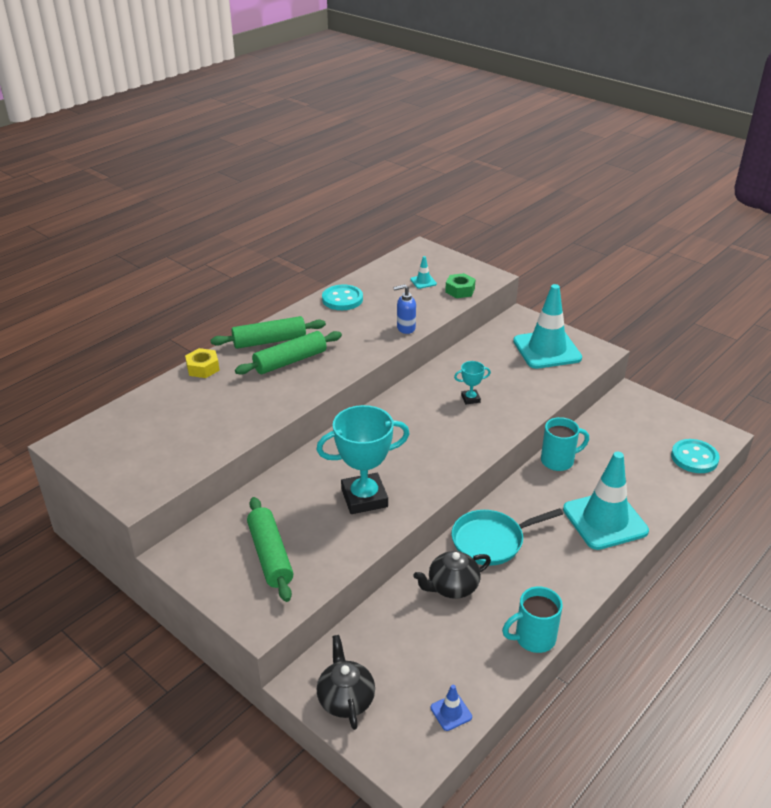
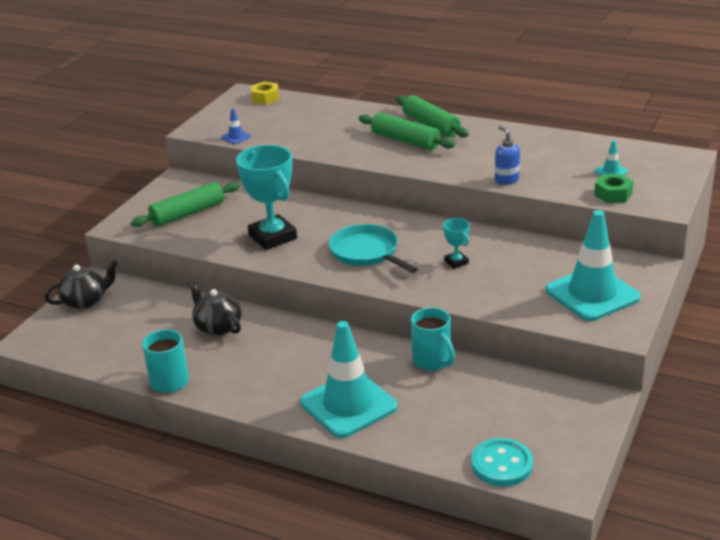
camera: 75 degrees right, 5 degrees down
yellow nut [185,348,220,378] -> yellow nut moved to [251,82,279,105]
turquoise button [322,284,363,310] -> none
blue traffic cone [431,685,472,731] -> blue traffic cone moved to [221,109,251,144]
turquoise pan [451,508,563,566] -> turquoise pan moved to [329,224,418,273]

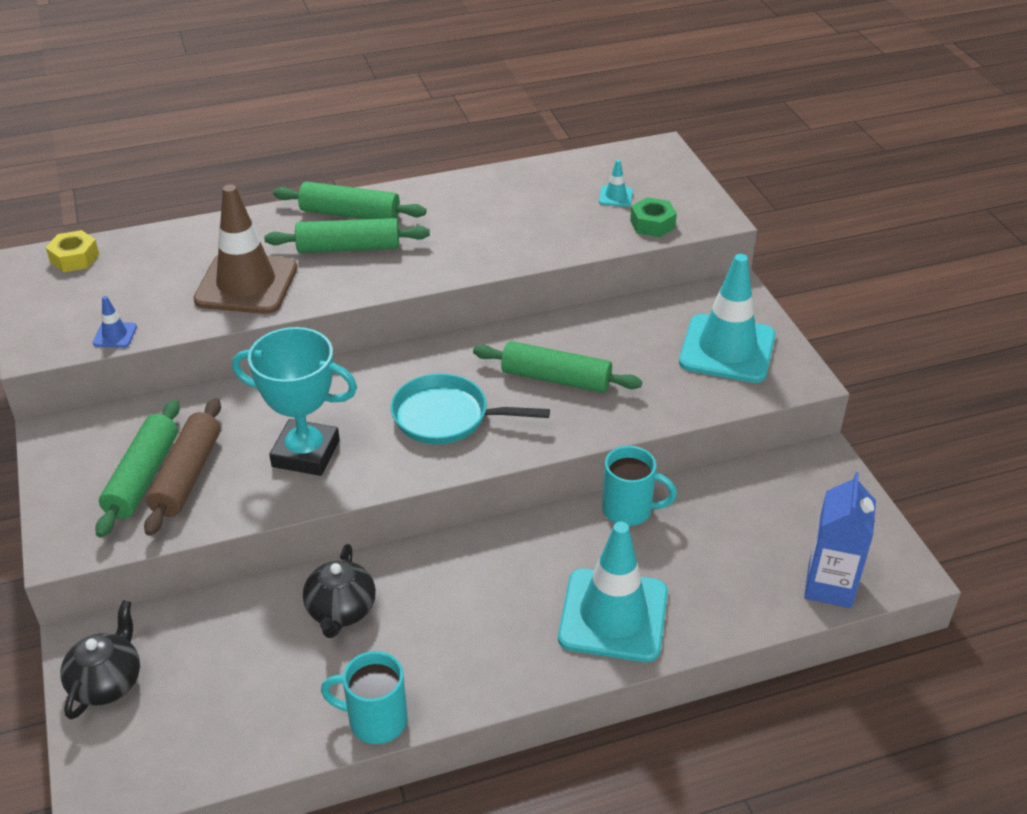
camera: 45 degrees left, 10 degrees up
black teapot [189,281,242,336] -> black teapot turned 90 degrees counterclockwise [303,544,376,638]
turquoise trophy [443,218,470,269] -> green rolling pin [473,341,642,393]
turquoise button [471,438,533,486] -> blue carton [804,472,876,608]
blue soap dispenser [495,125,520,185] -> none
none -> brown rolling pin [144,398,221,536]
none -> brown traffic cone [193,184,297,314]

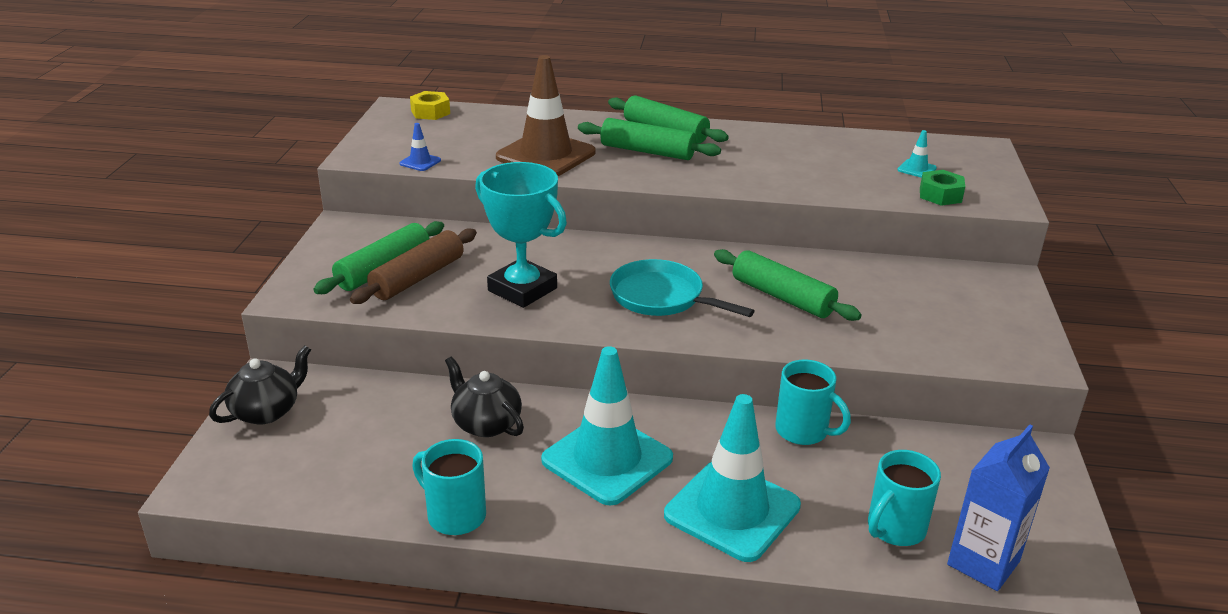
camera: 25 degrees right, 10 degrees down
black teapot [303,544,376,638] -> black teapot turned 105 degrees clockwise [445,356,524,437]
turquoise traffic cone [679,254,775,383] -> turquoise traffic cone moved to [541,346,673,506]
none -> turquoise mug [868,450,941,546]

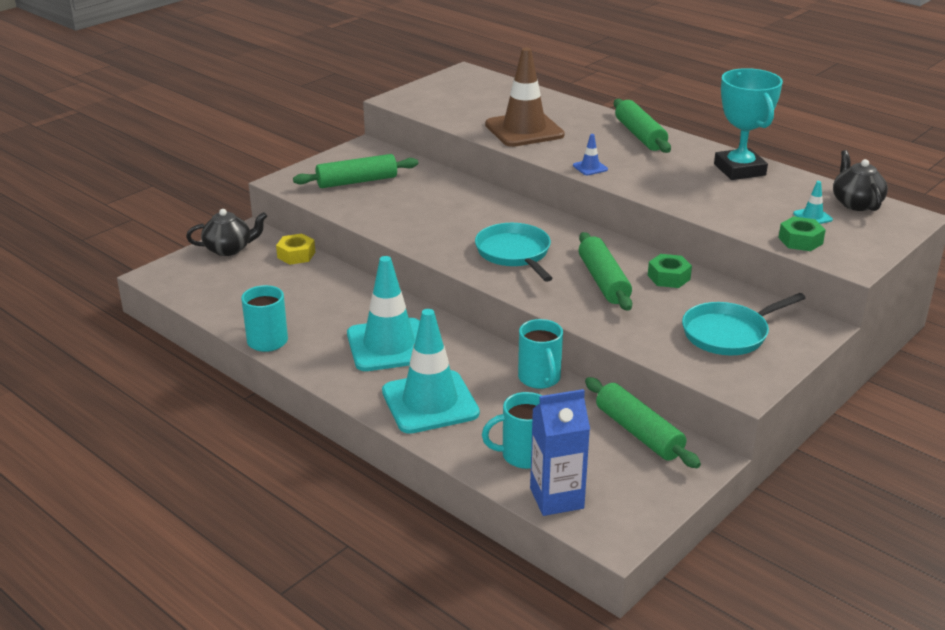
camera: 35 degrees right, 0 degrees up
brown rolling pin [350,228,477,304] -> none
blue traffic cone [400,123,441,171] -> blue traffic cone moved to [573,134,608,175]
yellow nut [410,91,450,120] -> yellow nut moved to [276,234,315,265]
black teapot [445,356,524,437] -> black teapot moved to [833,150,888,211]
turquoise trophy [475,162,567,308] -> turquoise trophy moved to [714,68,783,180]
green rolling pin [578,118,721,160] -> green rolling pin moved to [585,377,701,468]
none -> green nut [648,254,692,288]
none -> turquoise pan [682,293,805,355]

